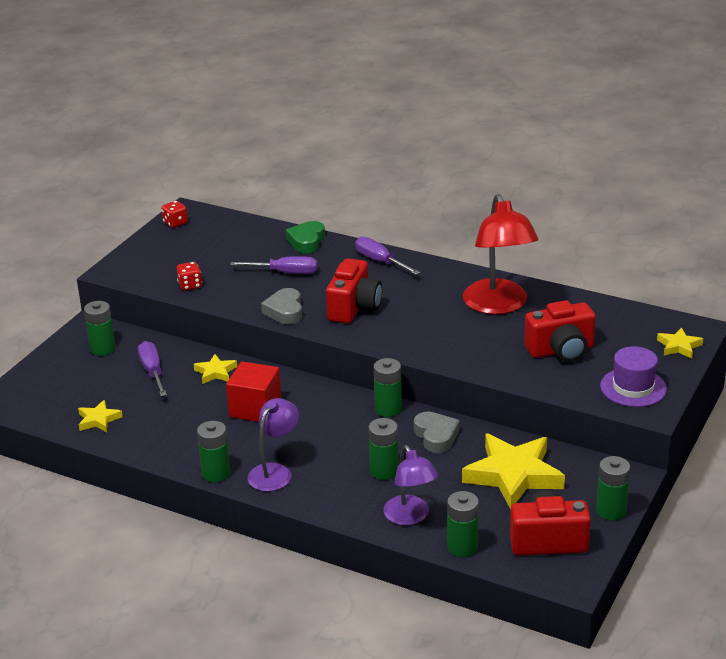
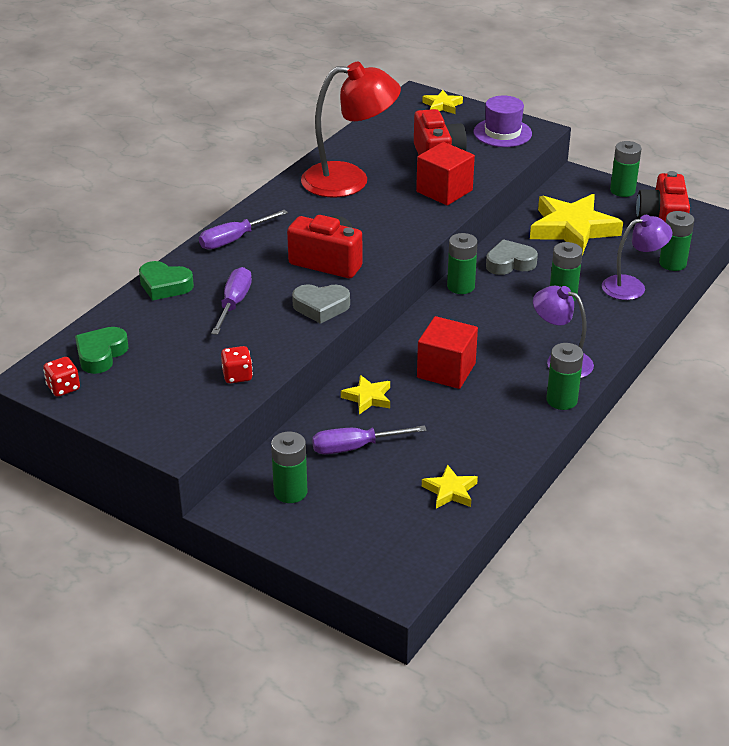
camera: 85 degrees left, 5 degrees up
none -> green heart [75,327,128,374]
none -> red cube [416,142,475,206]

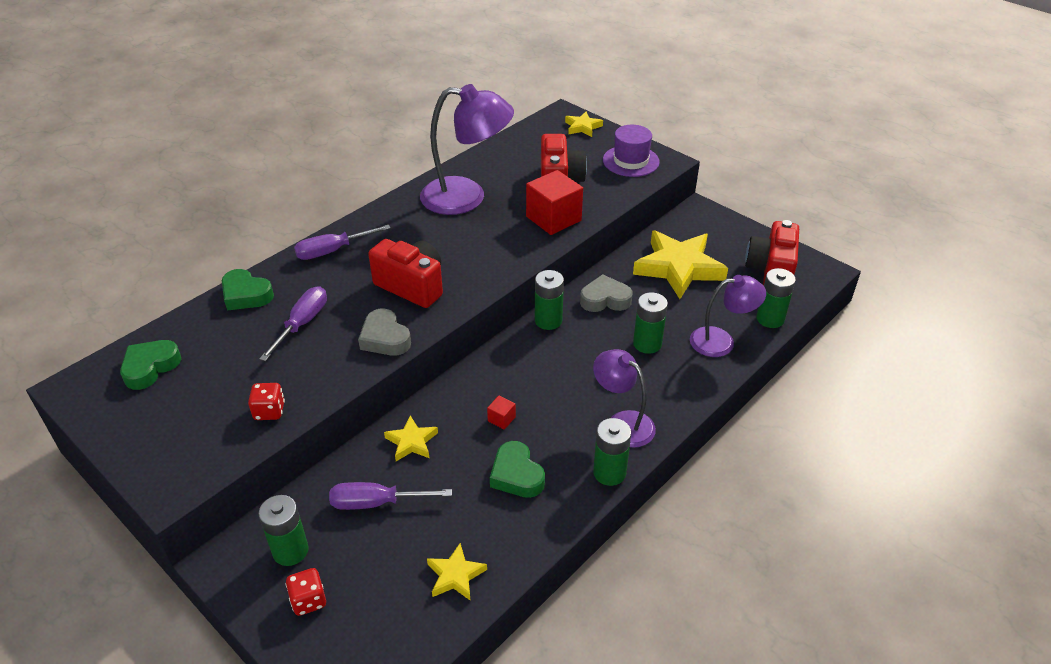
camera: 10 degrees right, 5 degrees up
red dice [43,357,80,397] -> red dice moved to [285,568,326,616]
grey heart [292,284,350,324] -> grey heart turned 45 degrees clockwise [358,309,411,356]
red lamp [301,62,401,197] -> purple lamp [420,84,514,215]
red cube [417,316,478,389] -> red cube [487,396,516,430], size x0.43
green battery [610,141,642,197] -> none
none -> green heart [490,441,545,498]

